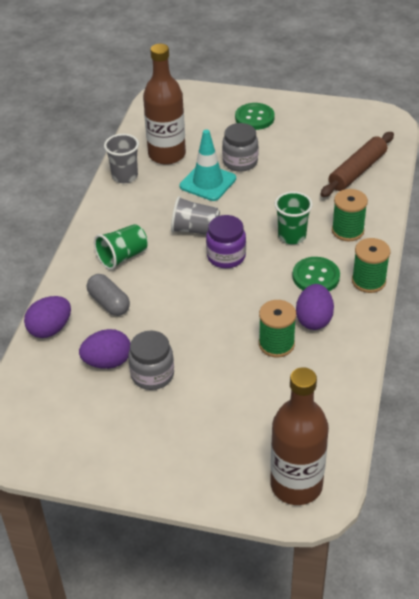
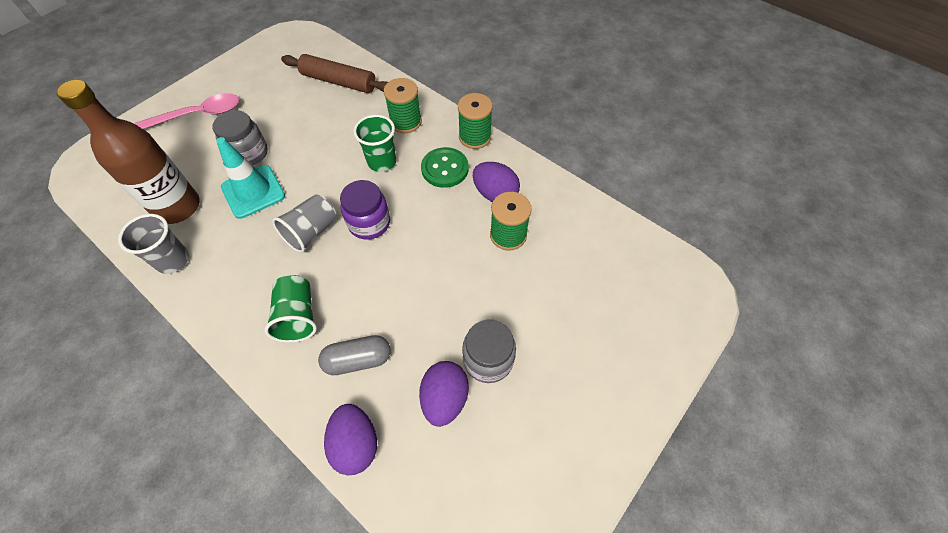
camera: 65 degrees left, 15 degrees up
green button [235,103,275,130] -> pink spoon [135,93,239,129]
brown bottle [270,367,329,505] -> none
brown rolling pin [320,132,394,197] -> brown rolling pin turned 45 degrees counterclockwise [281,54,388,93]

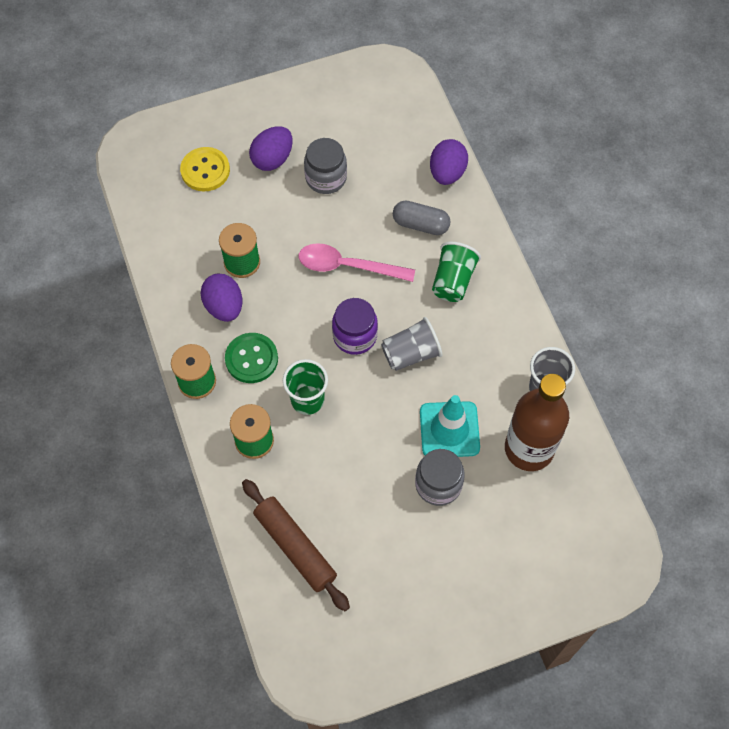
camera: 150 degrees left, 5 degrees up
pink spoon [135,93,239,129] -> pink spoon moved to [299,243,415,282]
purple egg [419,361,469,427] -> purple egg moved to [249,126,293,171]
none -> yellow button [180,147,230,192]

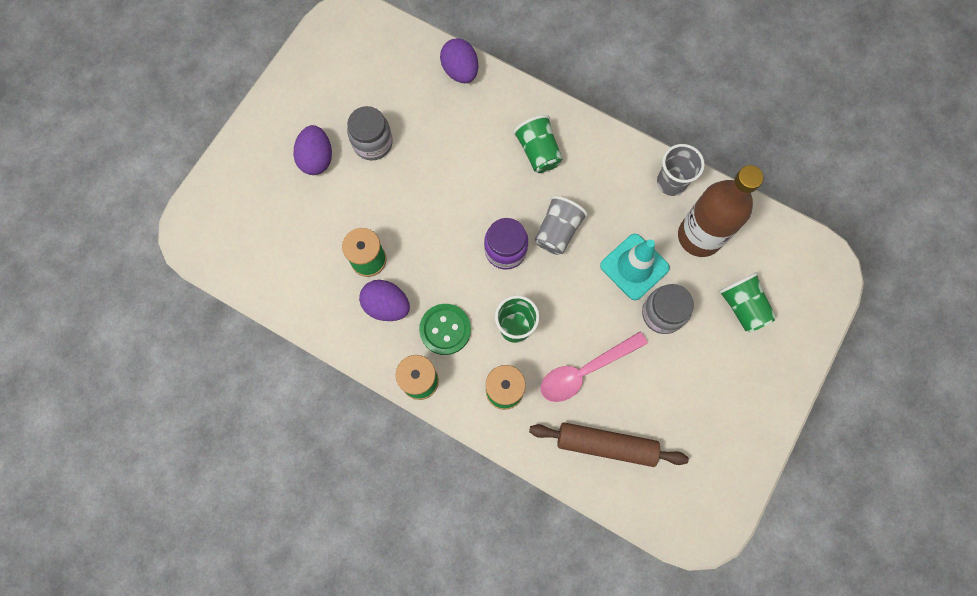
camera: 40 degrees left, 10 degrees up
yellow button [180,147,230,192] -> none
pink spoon [299,243,415,282] -> pink spoon moved to [540,332,648,402]
grey capsule [393,201,451,235] -> none
none -> green cup [718,272,776,332]

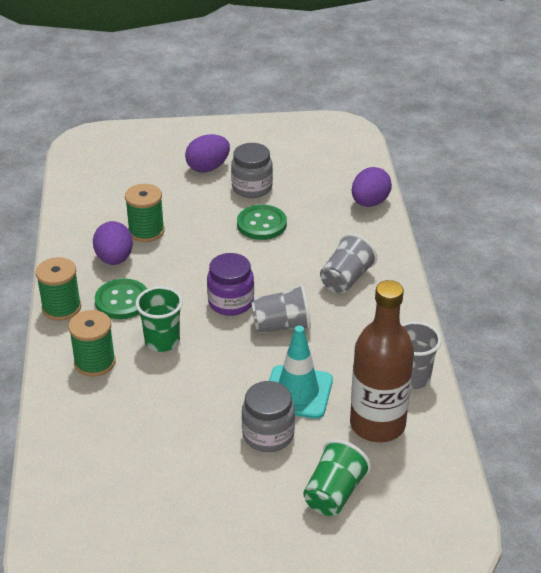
camera: 55 degrees right, 35 degrees down
green cup [513,115,562,173] -> grey cup [320,234,377,293]
brown rolling pin [529,423,689,467] -> none
pink spoon [540,332,648,402] -> none
none -> green button [237,205,287,240]

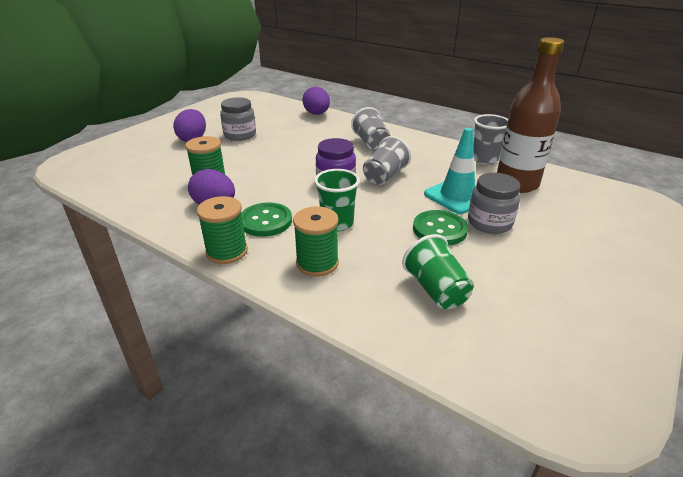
camera: 50 degrees left, 5 degrees down
green button [237,205,287,240] -> green button moved to [413,210,468,246]
green cup [303,439,371,516] -> green cup moved to [402,234,474,309]

